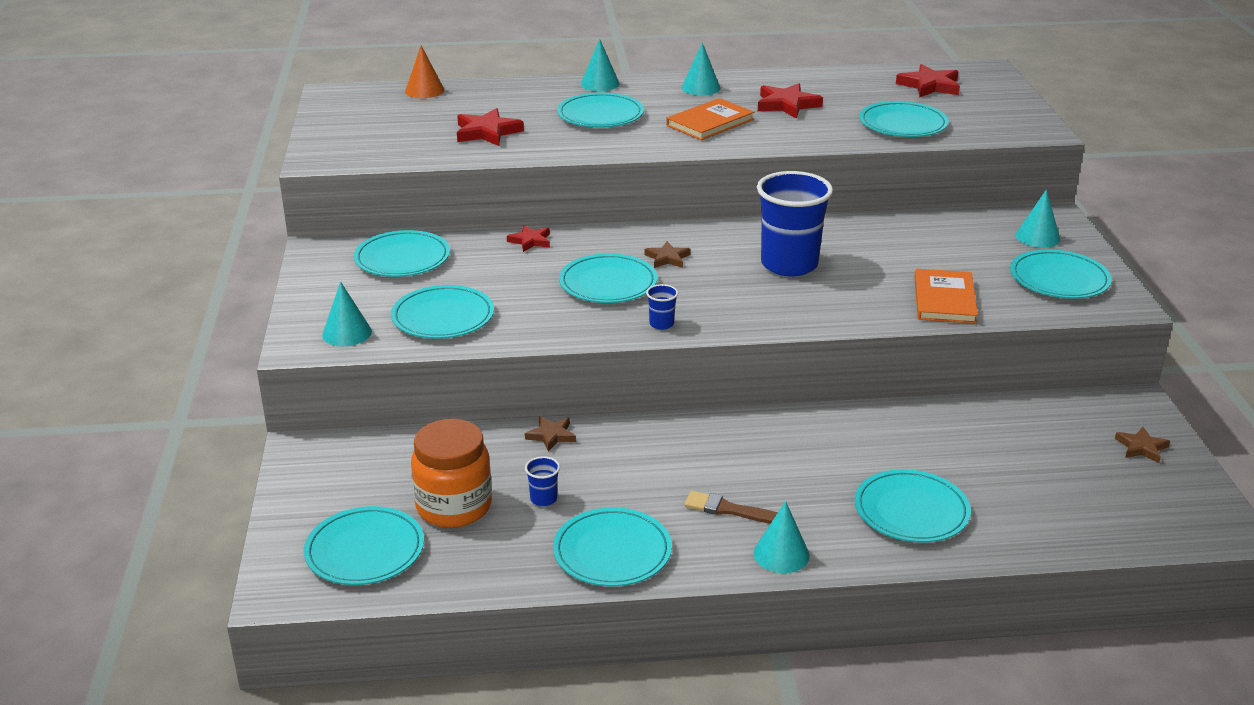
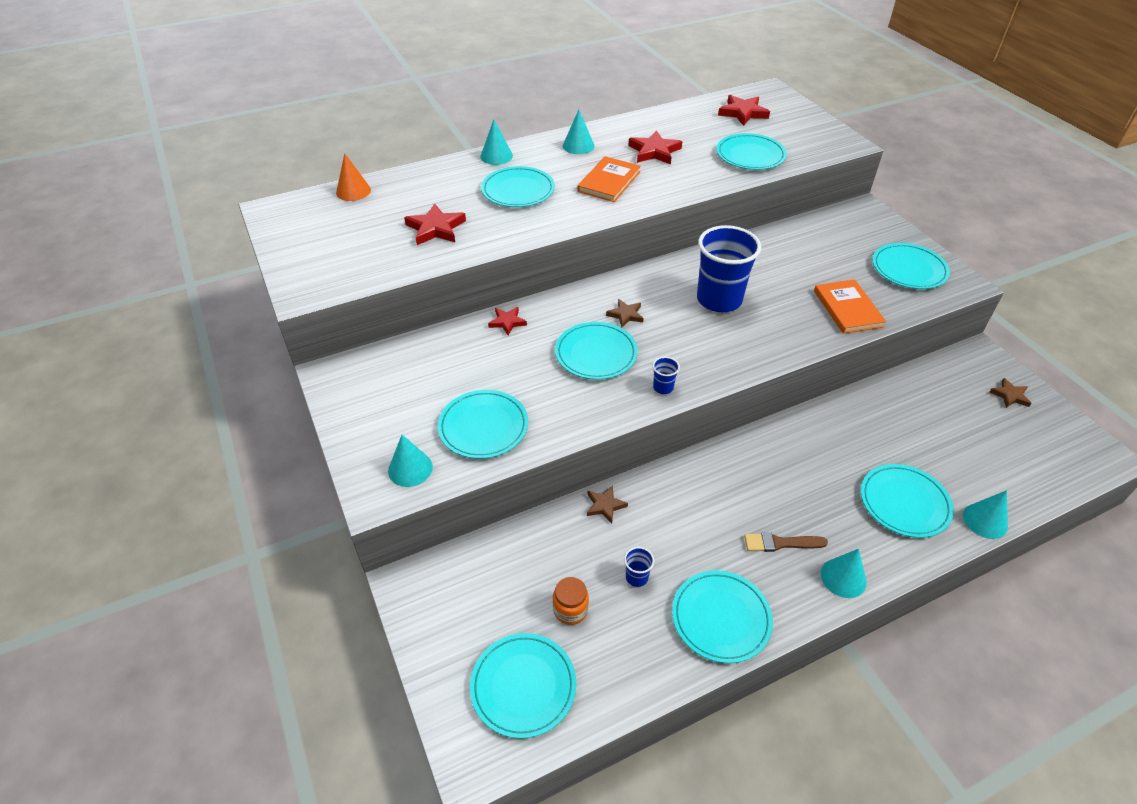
camera: 20 degrees left, 15 degrees up
turquoise plate [354,230,450,277] -> none
orange jar [411,419,492,528] -> orange jar [553,577,589,625], size x0.53
turquoise cone [1016,189,1060,248] -> turquoise cone moved to [963,490,1008,539]

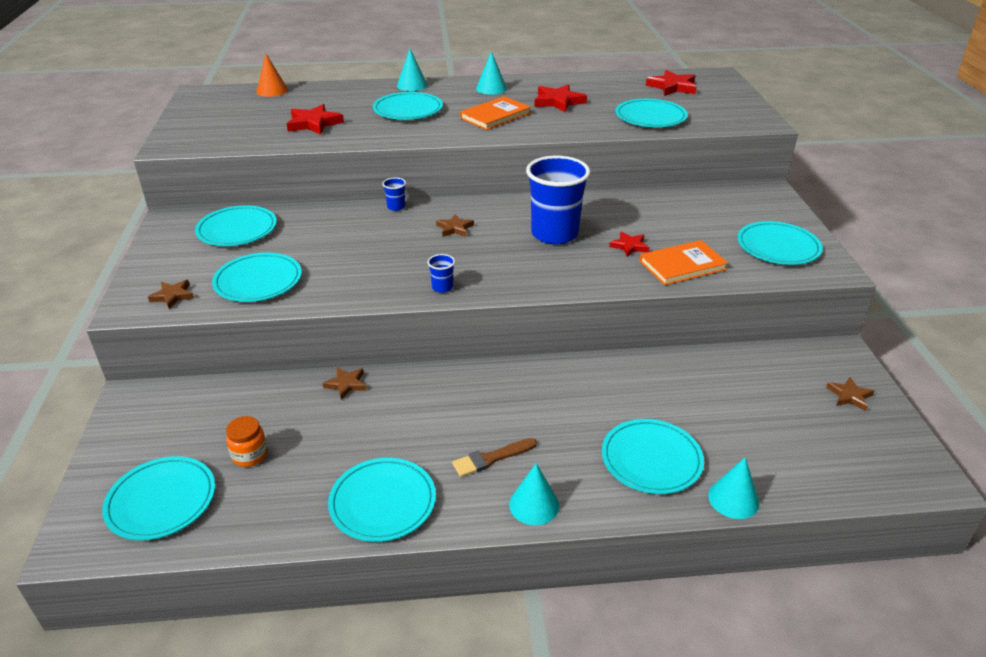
camera: 20 degrees right, 10 degrees down
turquoise cone [388,435,433,487] -> brown star [148,280,194,309]
red star [488,307,527,336] -> red star moved to [609,231,649,257]
turquoise plate [555,322,638,380] -> turquoise plate moved to [195,205,277,246]
blue cup [624,547,654,587] -> blue cup moved to [382,177,406,211]
brown brush [744,532,828,552] -> brown brush turned 45 degrees counterclockwise [452,438,537,477]
orange book [814,279,886,334] -> orange book turned 60 degrees clockwise [640,240,728,285]

